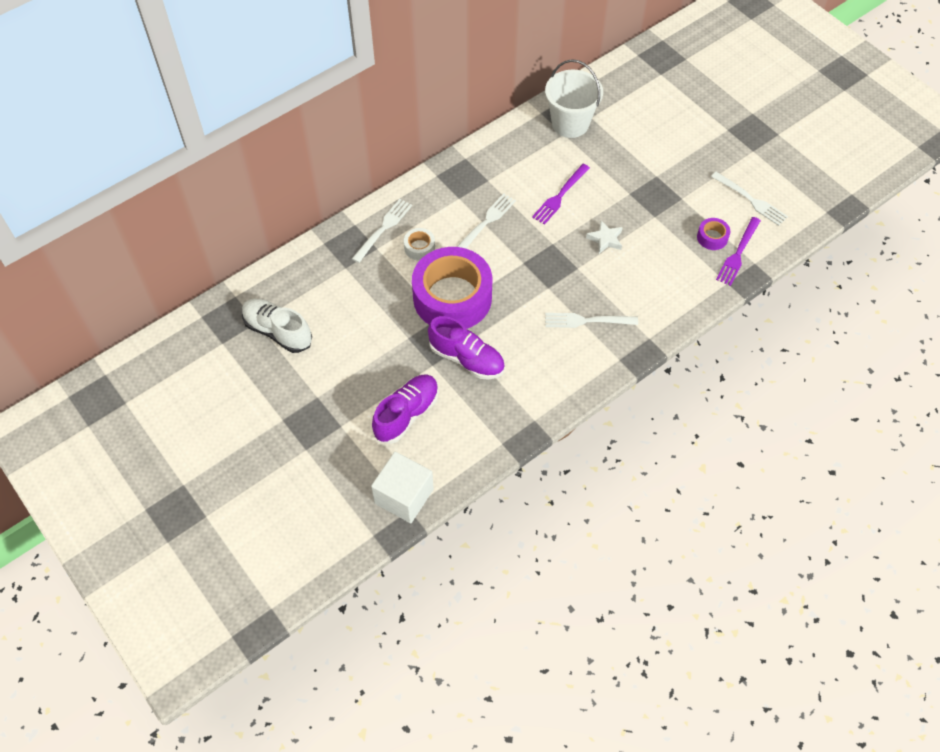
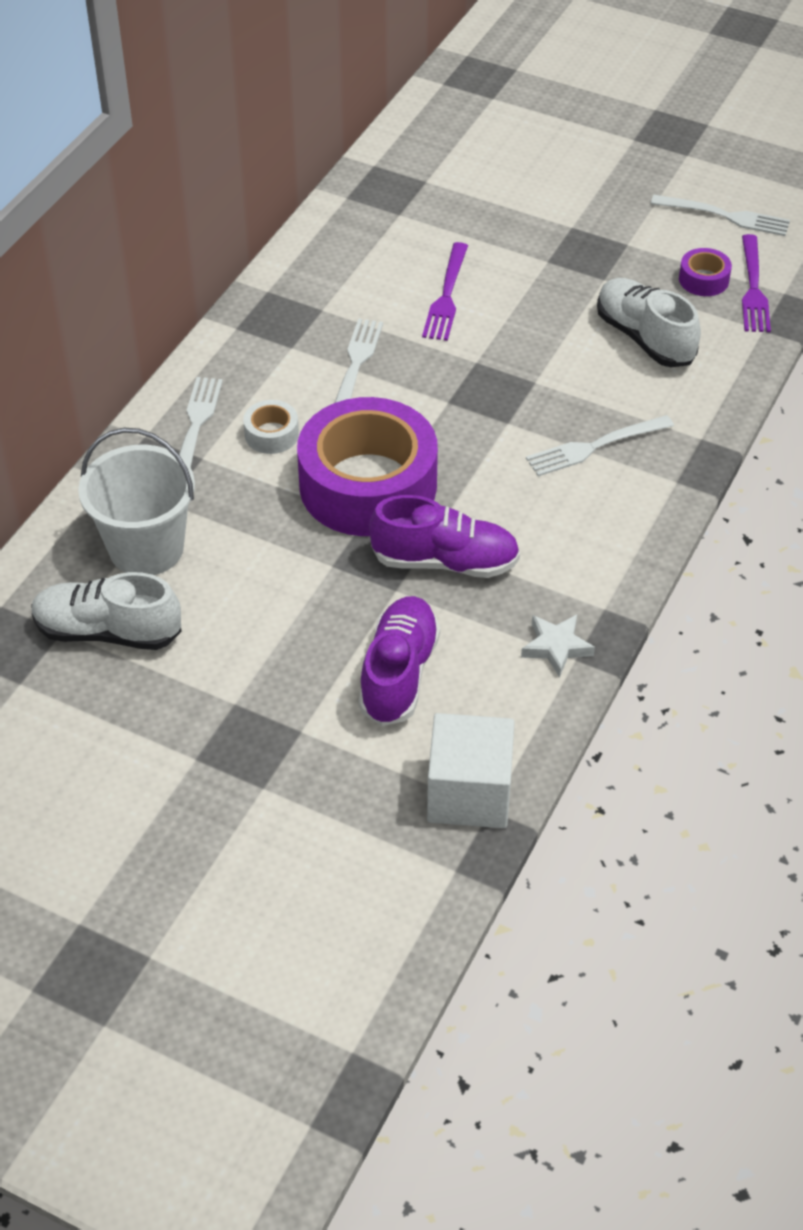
camera: 25 degrees left, 10 degrees down
white bucket [545,59,603,138] -> white bucket moved to [78,428,195,575]
white star [586,220,623,254] -> white star moved to [521,615,595,678]
none -> white shoe [597,278,701,367]

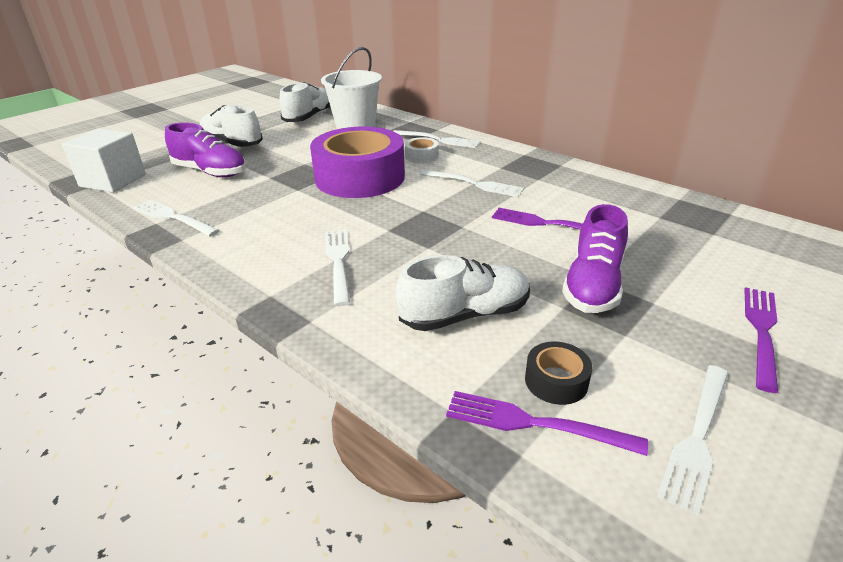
camera: 105 degrees right, 15 degrees down
purple shoe [369,495,520,578] -> purple shoe moved to [562,204,628,313]
white star [521,615,595,678] -> white fork [132,200,219,237]
purple tape [679,248,732,296] -> black tape [525,342,592,405]
none -> white shoe [200,105,263,147]
none -> purple fork [744,287,778,393]

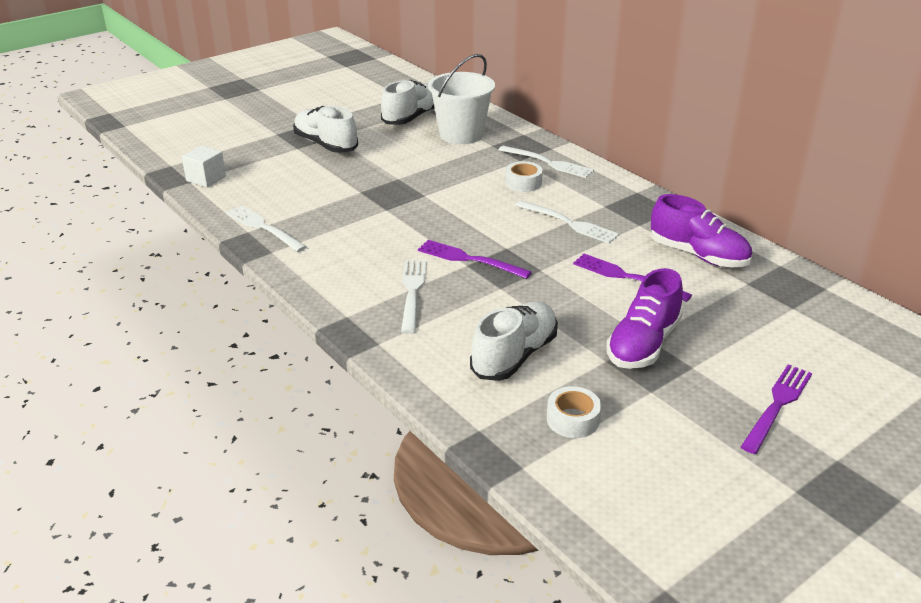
camera: 10 degrees right, 0 degrees up
white cube [62,128,146,193] -> white cube [182,145,226,188], size x0.62
purple shoe [165,122,246,177] -> purple shoe moved to [651,194,752,267]
purple tape [310,127,405,198] -> none
white shoe [395,255,530,331] -> white shoe turned 45 degrees counterclockwise [470,302,558,381]
purple fork [446,391,648,456] -> purple fork moved to [418,240,532,279]
black tape [525,342,592,405] -> white tape [547,386,601,438]
white fork [657,365,728,516] -> none

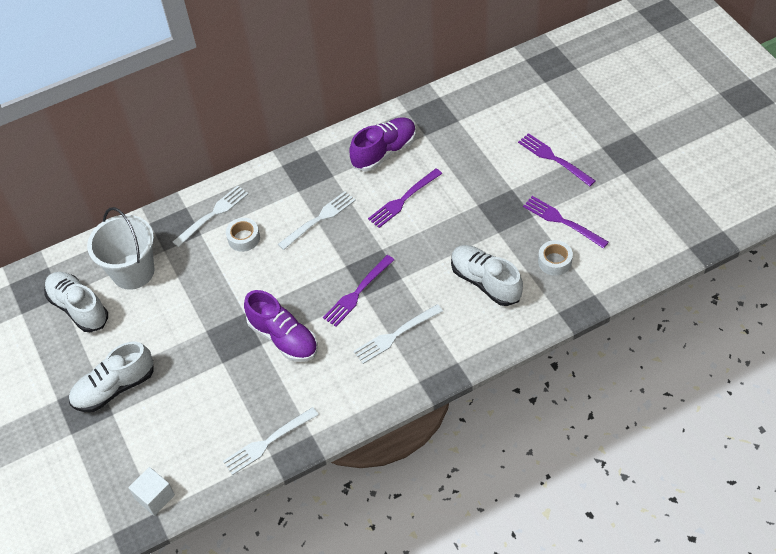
camera: 75 degrees left, 20 degrees up
white fork [401,260,427,334] -> white fork turned 45 degrees counterclockwise [353,304,443,364]
purple shoe [606,268,683,369] -> purple shoe moved to [244,290,318,362]
none -> purple fork [523,196,609,249]

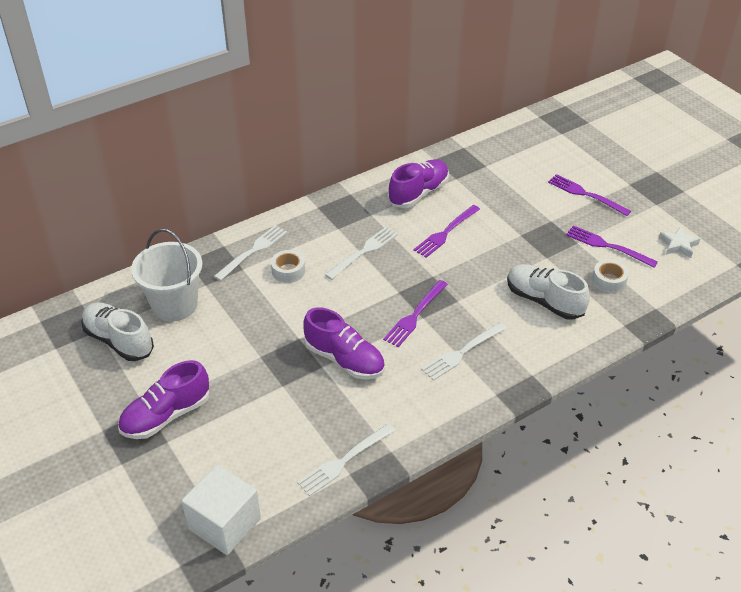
camera: 10 degrees left, 10 degrees down
white shoe [69,341,153,412] -> purple shoe [118,360,209,439]
white cube [128,467,175,516] -> white cube [181,465,261,555], size x1.60
none -> white star [659,226,701,258]

